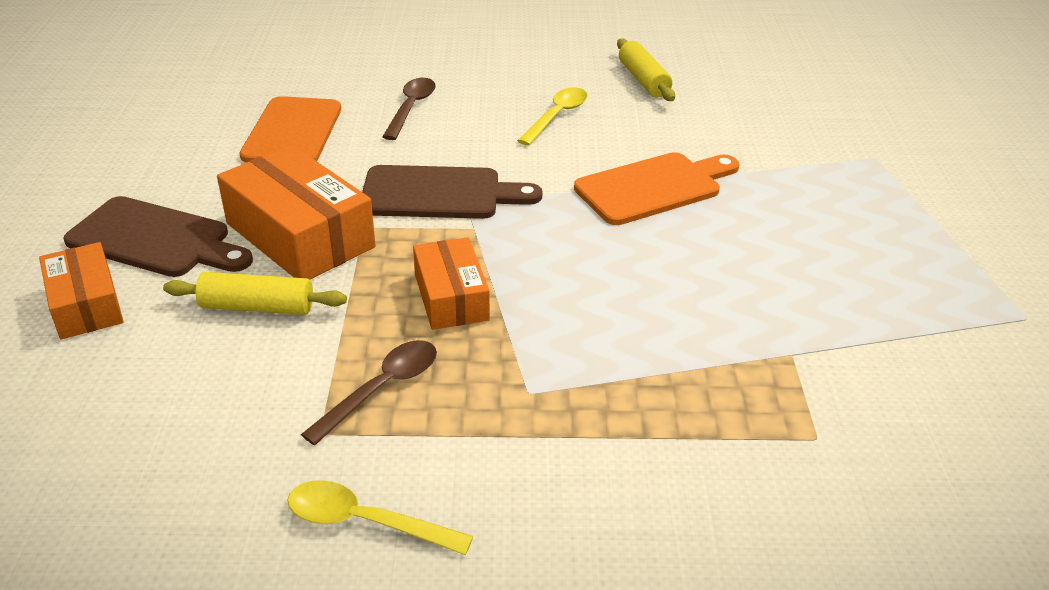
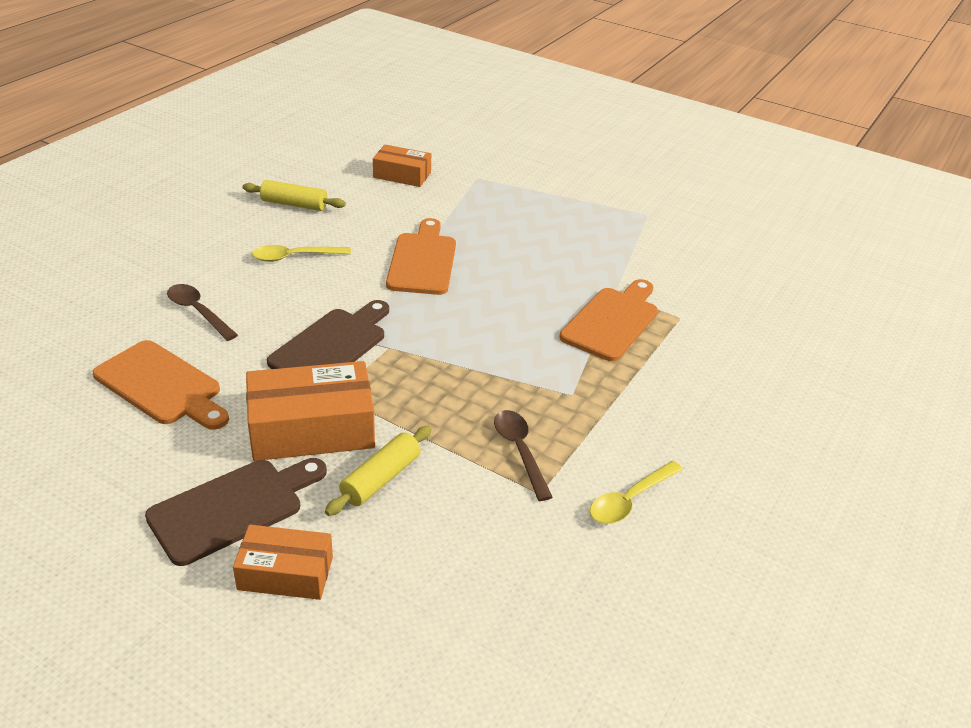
camera: 60 degrees left, 0 degrees up
orange box [413,237,490,330] -> orange box moved to [373,145,431,187]
yellow spoon [517,87,588,146] -> yellow spoon turned 75 degrees counterclockwise [252,245,351,262]
none -> orange cutting board [559,279,658,361]

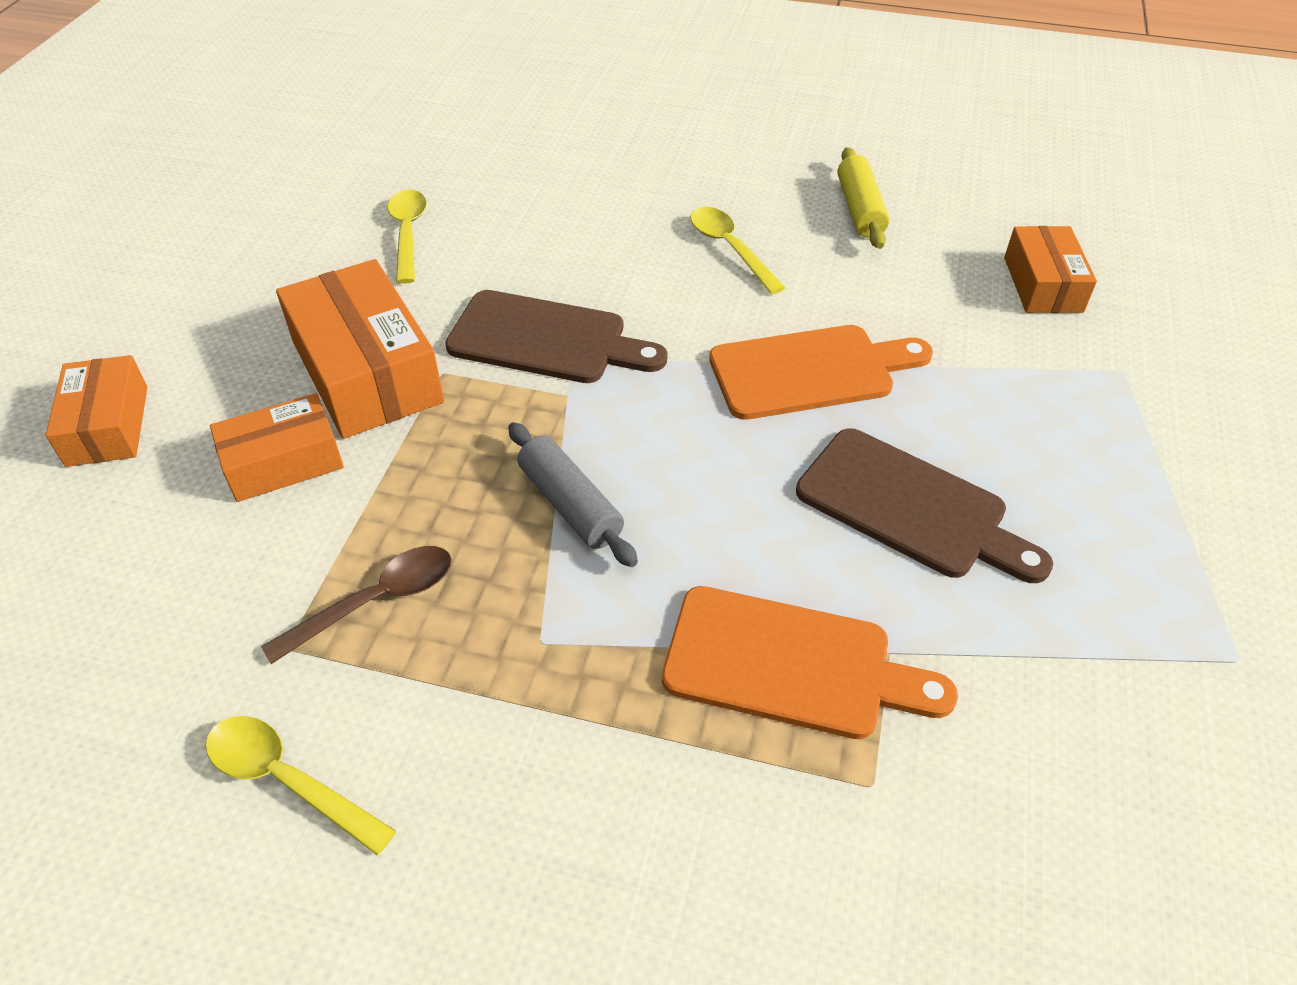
camera: 75 degrees right, 10 degrees up
orange cutting board [93,340,229,430] -> yellow spoon [387,190,427,284]
brown cutting board [145,458,327,566] -> brown cutting board moved to [796,428,1053,583]
brown spoon [167,284,238,341] -> none
yellow rolling pin [325,426,432,516] -> orange box [210,393,344,502]
none -> grey rolling pin [508,422,638,567]

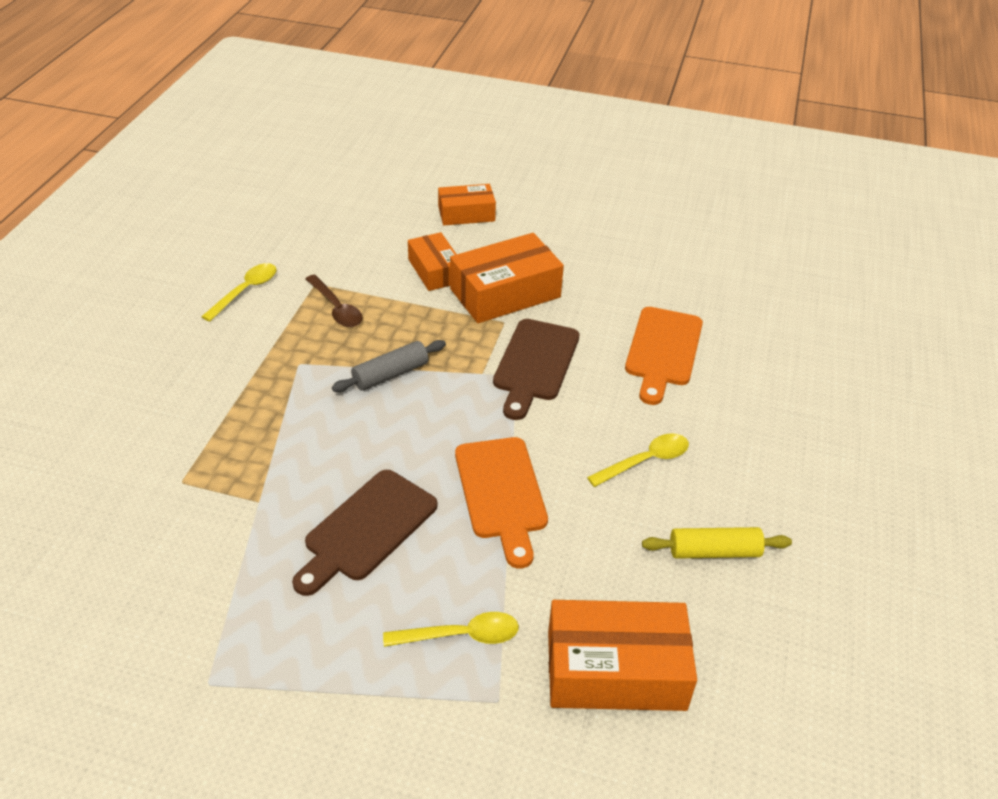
camera: 90 degrees right, 5 degrees down
yellow spoon [387,190,427,284] -> yellow spoon moved to [383,612,519,647]
orange cutting board [662,586,958,739] -> orange cutting board moved to [625,307,703,405]
orange box [1004,226,1097,313] -> orange box [548,600,697,711], size x1.63

